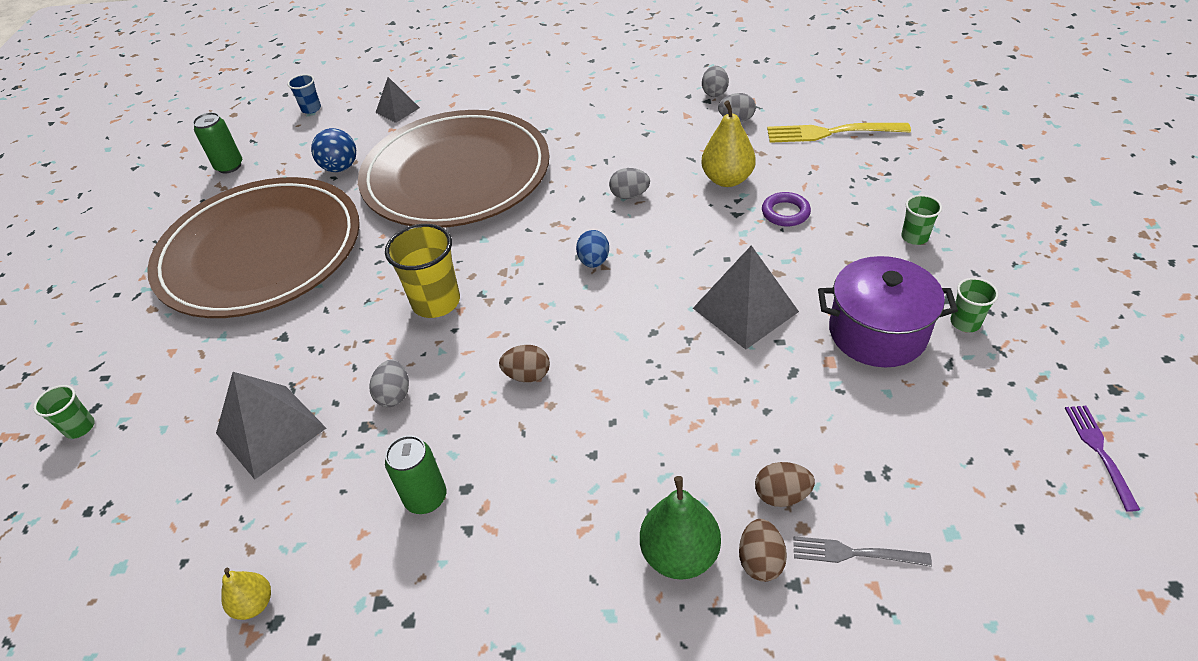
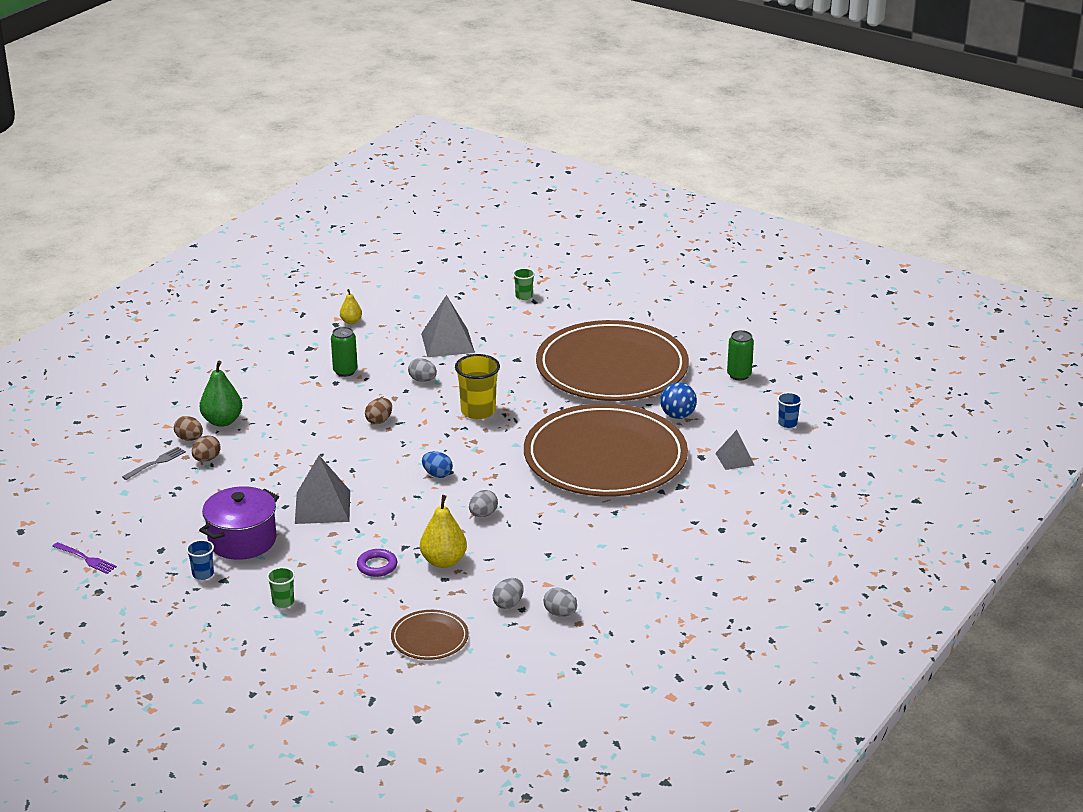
camera: 120 degrees right, 15 degrees down
yellow fork [767,123,911,143] -> brown plate [391,610,469,660]
green cup [950,278,999,332] -> blue cup [186,540,214,580]

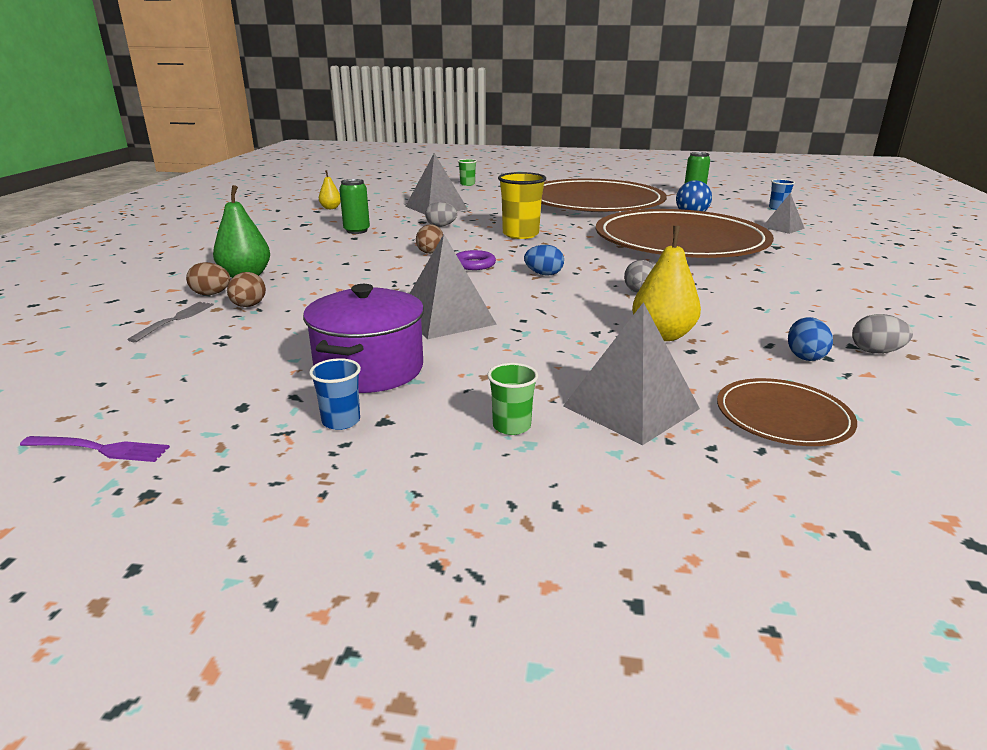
camera: 25 degrees left, 5 degrees down
purple ring [357,549,397,577] -> purple ring moved to [456,250,496,270]
grey egg [493,578,524,609] -> blue egg [788,317,833,361]
none -> grey pyramid [563,302,700,445]

